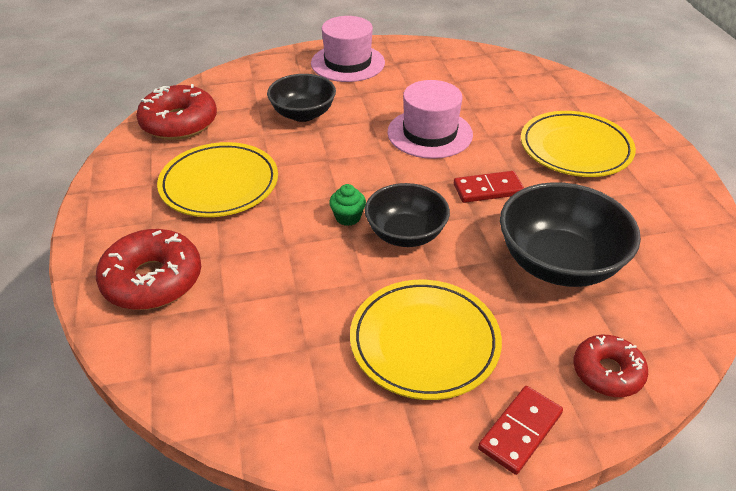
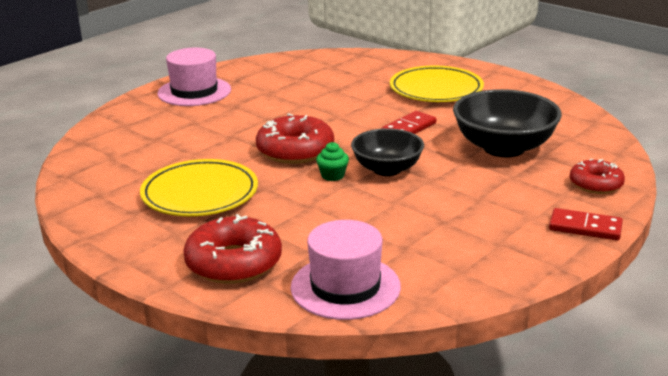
camera: 35 degrees left, 15 degrees down
red donut [136,84,217,140] -> red donut moved to [256,113,334,164]
black bowl [267,74,336,122] -> none
yellow plate [350,280,502,400] -> none
pink hat [387,80,473,159] -> pink hat moved to [291,220,401,320]
red domino [478,386,563,475] -> red domino turned 75 degrees counterclockwise [549,208,623,241]

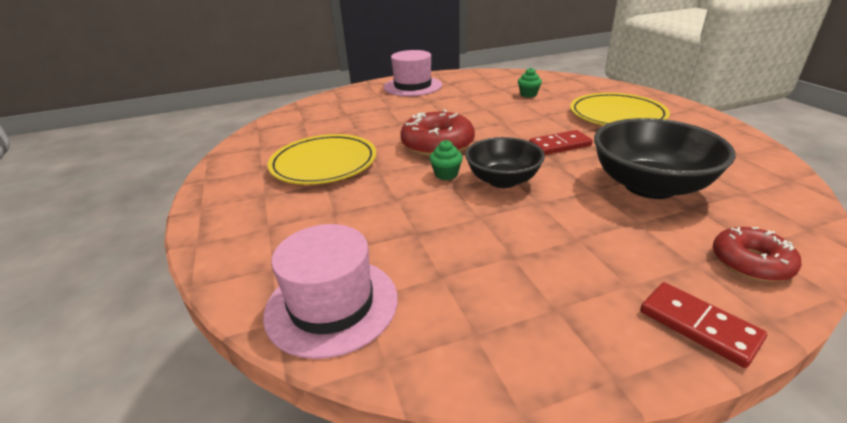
camera: 30 degrees right, 5 degrees up
red donut [183,214,282,284] -> none
none -> green cupcake [518,68,542,97]

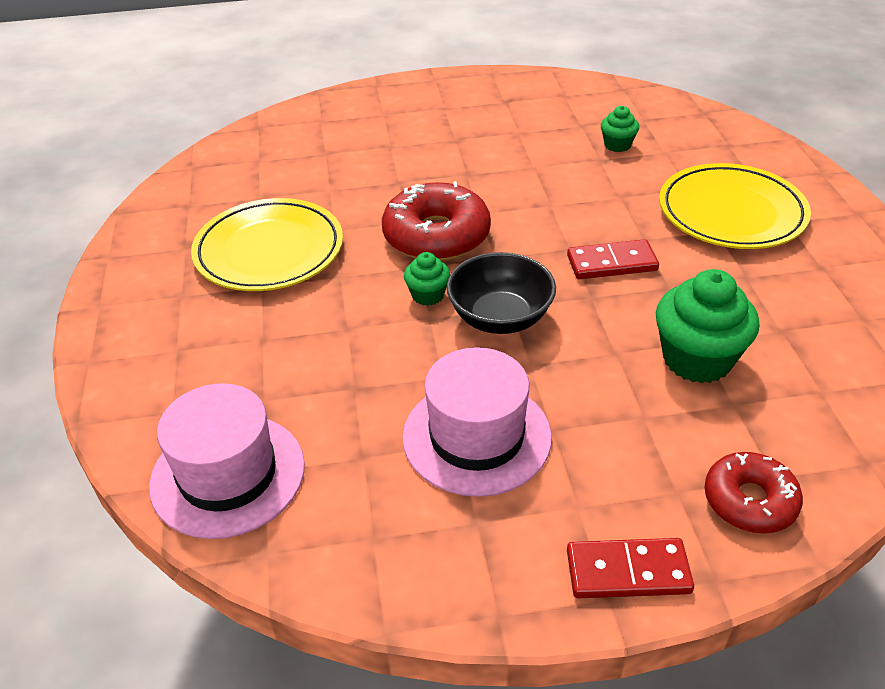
camera: 10 degrees right, 10 degrees up
pink hat [384,50,442,96] -> pink hat moved to [402,347,552,497]
black bowl [594,118,736,199] -> green cupcake [656,269,759,383]
red domino [640,282,767,368] -> red domino turned 60 degrees counterclockwise [567,538,694,598]

